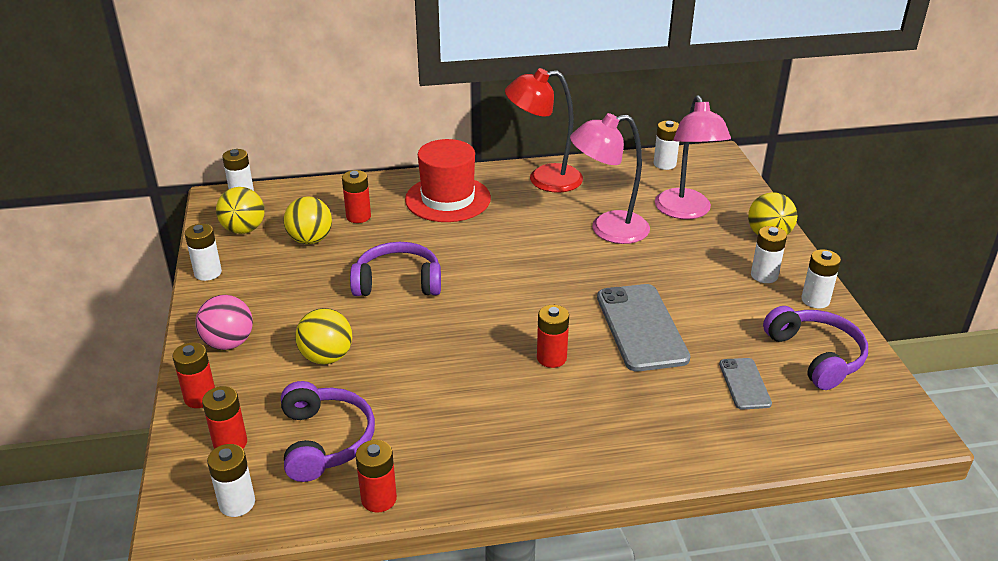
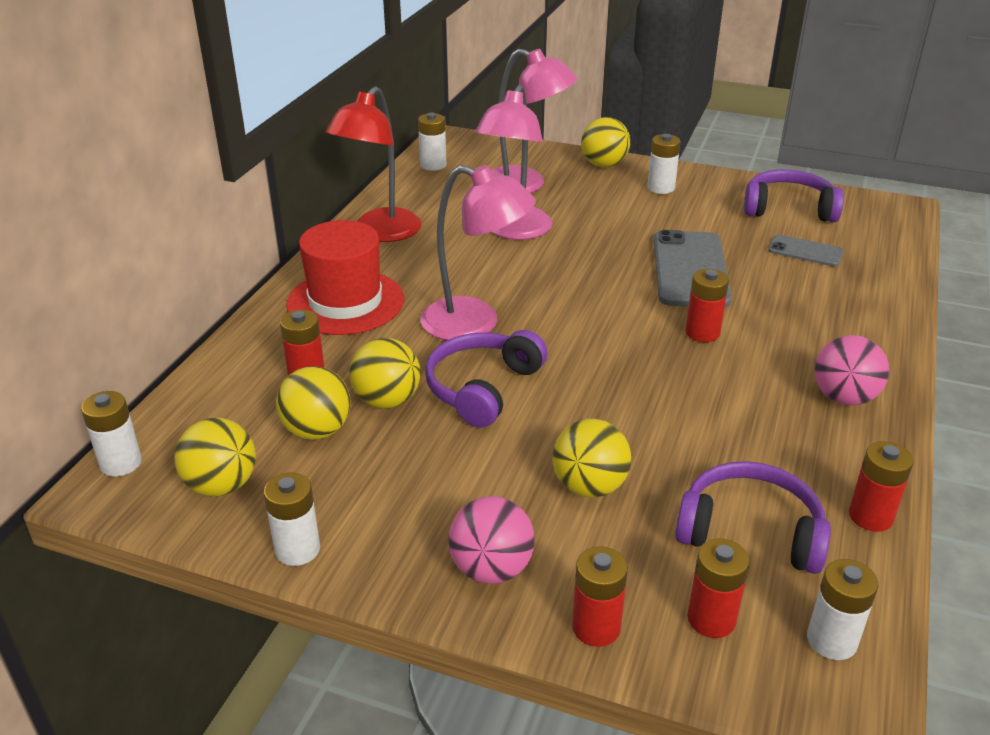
camera: 60 degrees left, 0 degrees up
grey phone [597,284,691,372] -> grey phone turned 75 degrees clockwise [654,230,732,308]
white battery [801,249,841,309] -> none
none -> yellow ball [350,338,421,409]
none -> pink lamp [421,165,536,340]
none -> pink ball [815,335,889,406]

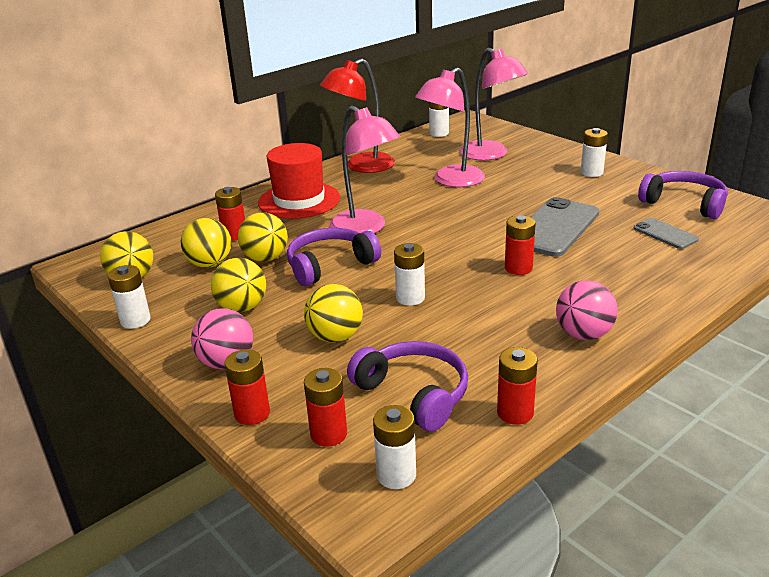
camera: 30 degrees right, 5 degrees down
white battery [81,391,142,477] -> white battery moved to [394,243,425,306]
yellow ball [581,117,630,167] -> yellow ball moved to [211,258,266,312]

